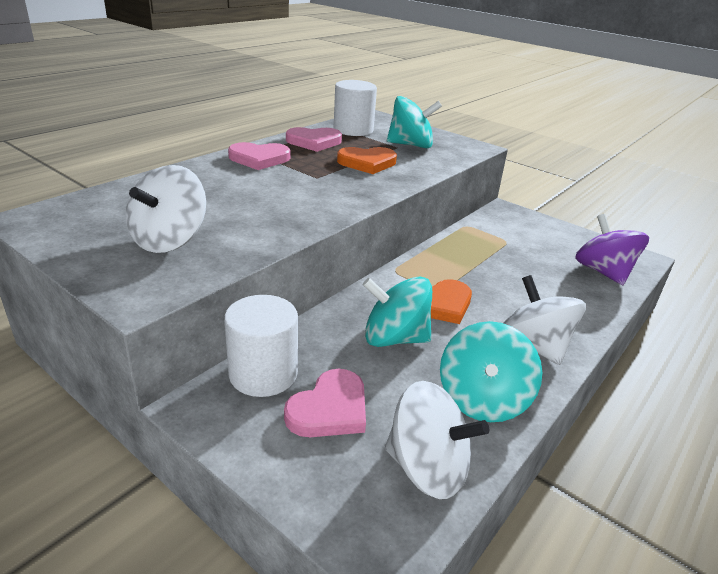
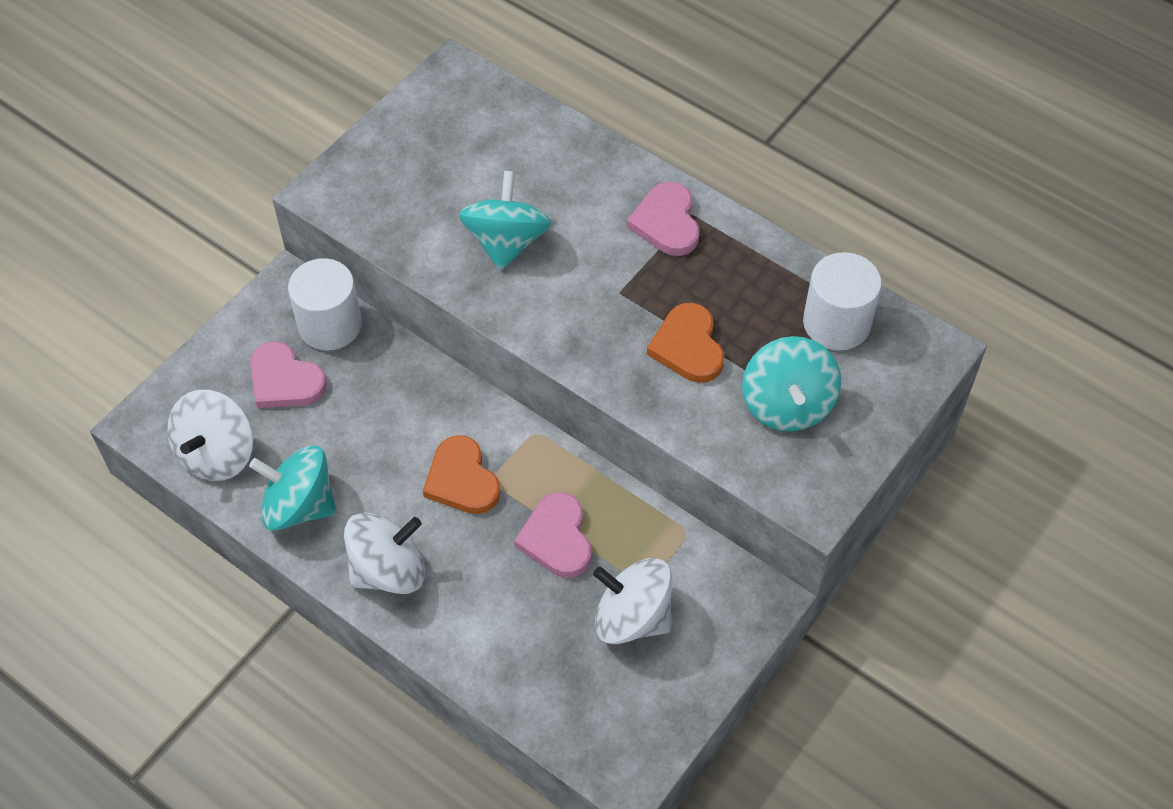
camera: 90 degrees right, 25 degrees up
white spinning top [125,165,206,253] -> white spinning top moved to [593,558,672,644]
pink heart [286,127,342,152] -> pink heart moved to [514,493,591,577]
turquoise spinning top [363,277,432,347] -> turquoise spinning top moved to [459,171,551,271]
purple spinning top [575,214,649,285] -> none

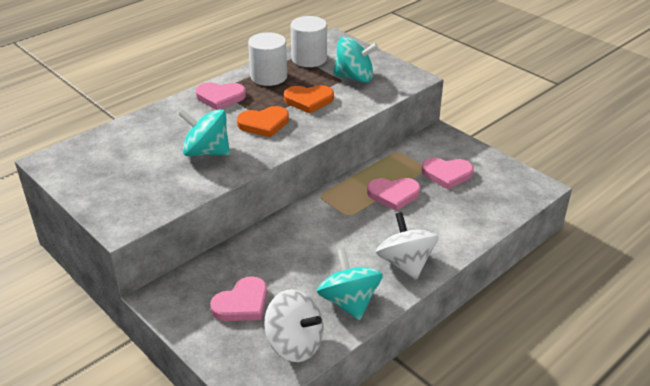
camera: 80 degrees left, 20 degrees down
turquoise spinning top [249,445,337,531] -> turquoise spinning top turned 135 degrees clockwise [317,248,383,320]
white cylinder [288,258,362,350] -> white cylinder moved to [248,32,287,86]
orange heart [423,435,500,514] -> orange heart moved to [237,106,289,138]
white spinning top [593,558,672,644] -> pink heart [421,158,474,189]

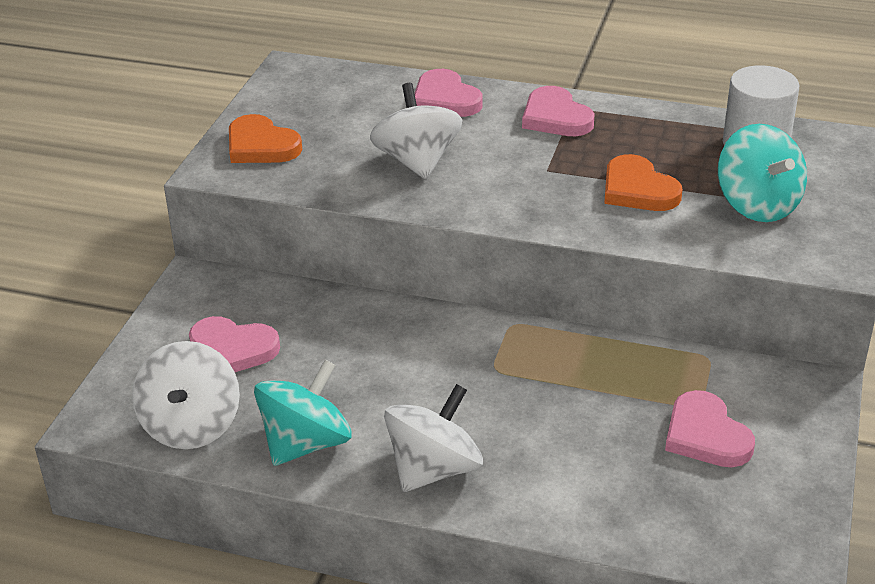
camera: 60 degrees right, 0 degrees up
turquoise spinning top [178,109,230,156] -> white spinning top [370,83,462,179]
orange heart [237,106,289,138] -> orange heart moved to [229,114,302,163]
white cylinder [248,32,287,86] -> none
pink heart [367,178,420,211] -> pink heart moved to [414,69,483,117]

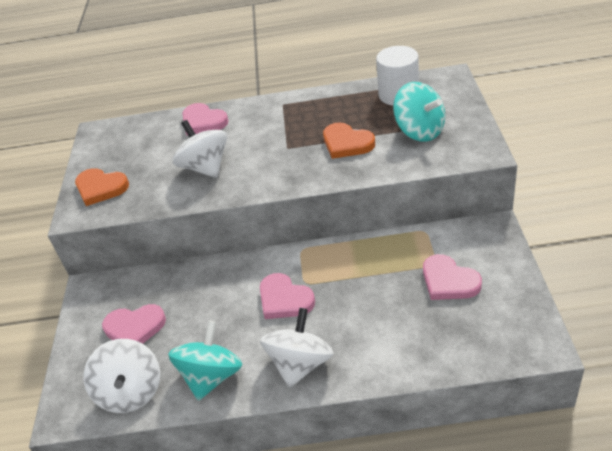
camera: 15 degrees left, 5 degrees up
pink heart [522,86,594,136] -> pink heart moved to [260,273,315,319]

